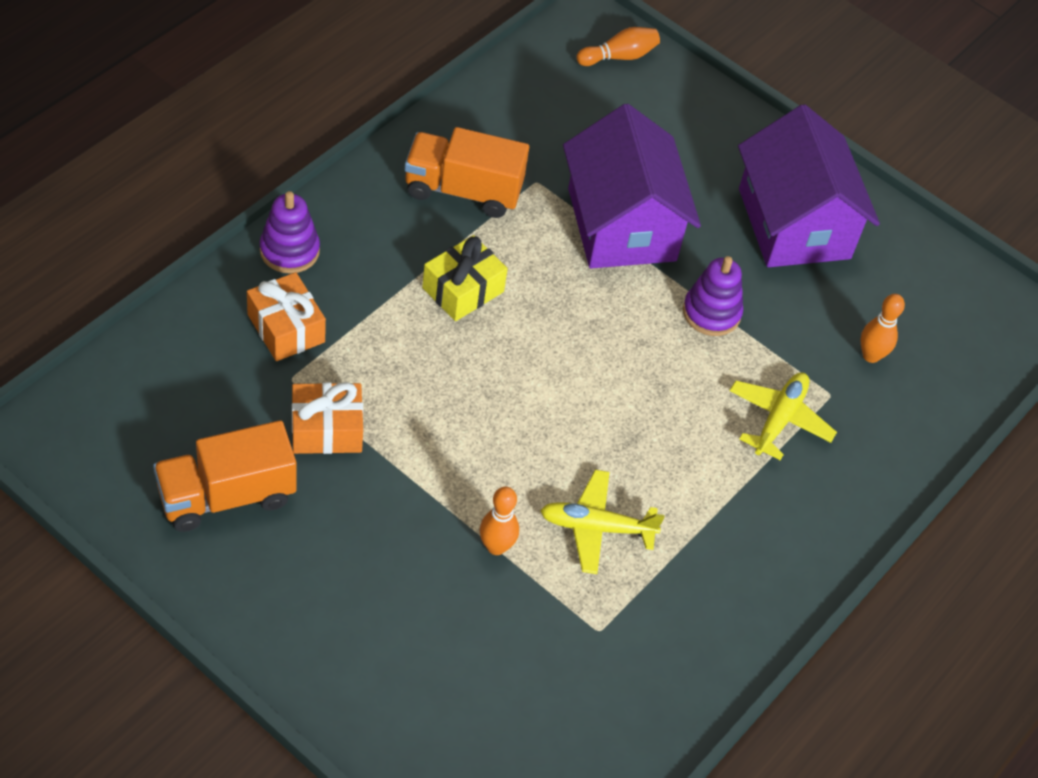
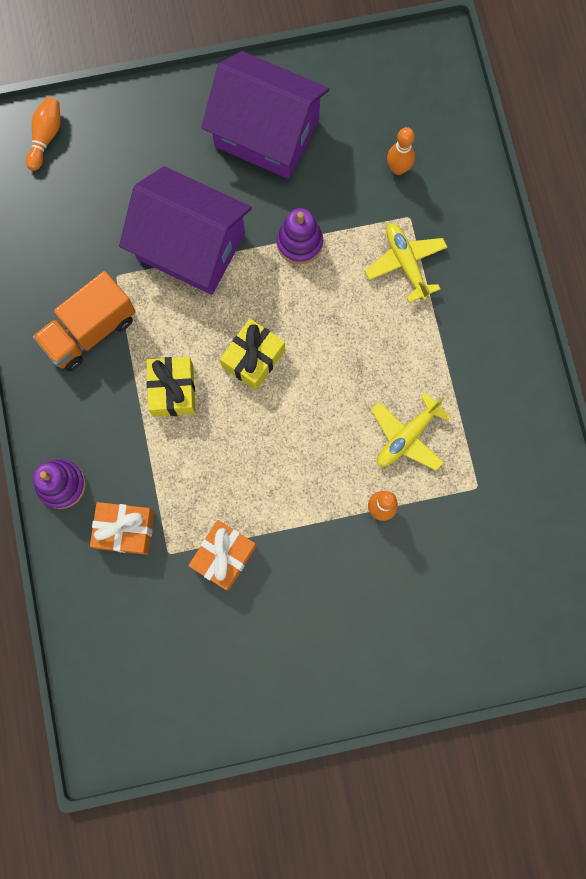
camera: 45 degrees left, 25 degrees up
orange truck [153,420,297,532] -> none
none -> yellow gift [220,319,285,390]

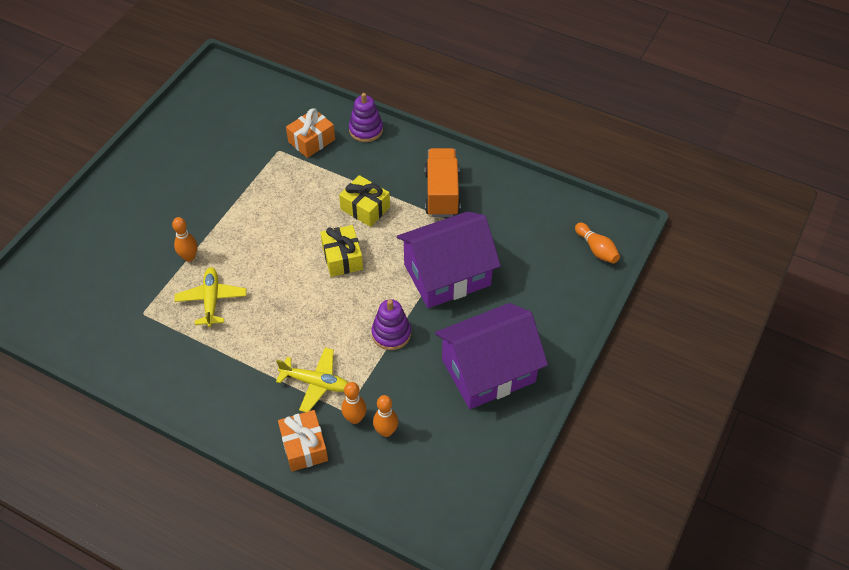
camera: 130 degrees right, 25 degrees down
orange gift [188,520,256,591] -> orange gift moved to [278,410,328,471]
none -> orange bowling pin [341,382,367,424]

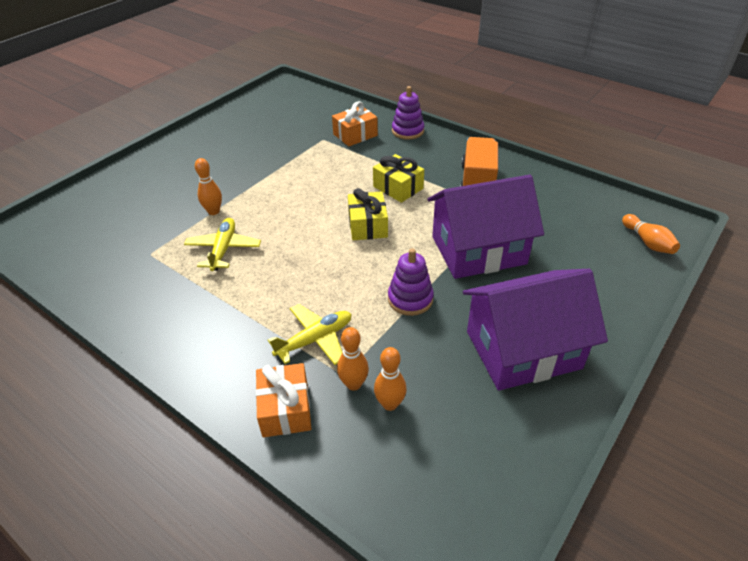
camera: 10 degrees right, 10 degrees down
yellow plane [276,348,348,412] -> yellow plane turned 60 degrees counterclockwise [268,304,351,365]

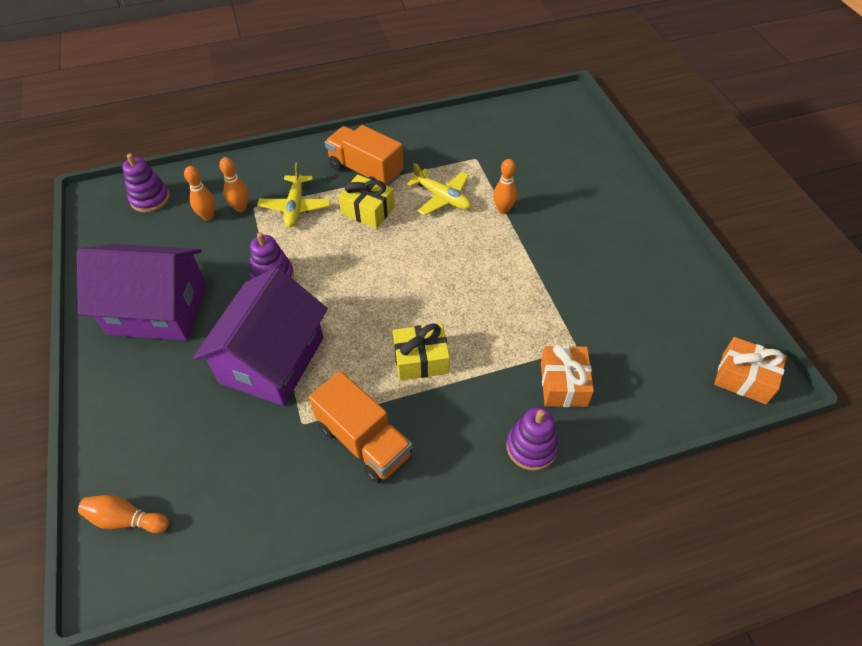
camera: 125 degrees right, 10 degrees up
orange gift [256,363,311,437] -> orange gift moved to [714,337,787,404]
yellow gift [348,188,388,240] -> yellow gift moved to [338,175,395,229]
purple house [463,269,608,391] -> purple house turned 75 degrees clockwise [77,244,207,341]
none -> purple stacking toy [122,154,170,213]
none -> orange truck [325,125,403,186]

